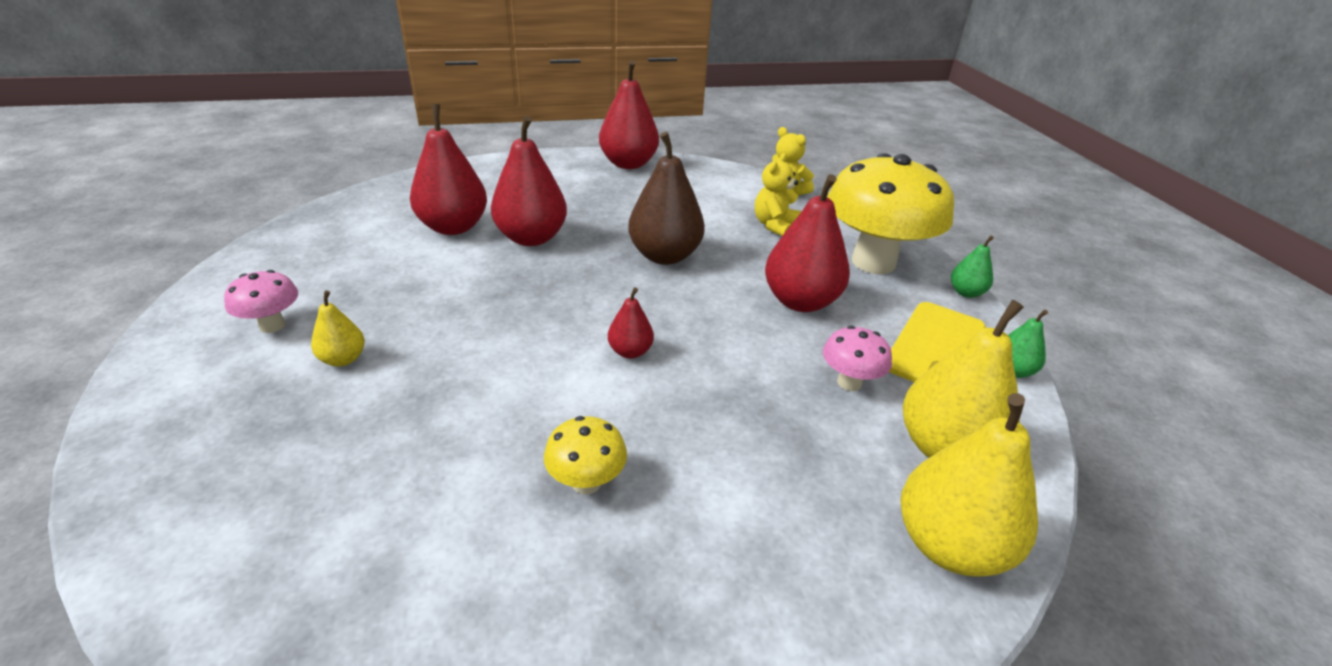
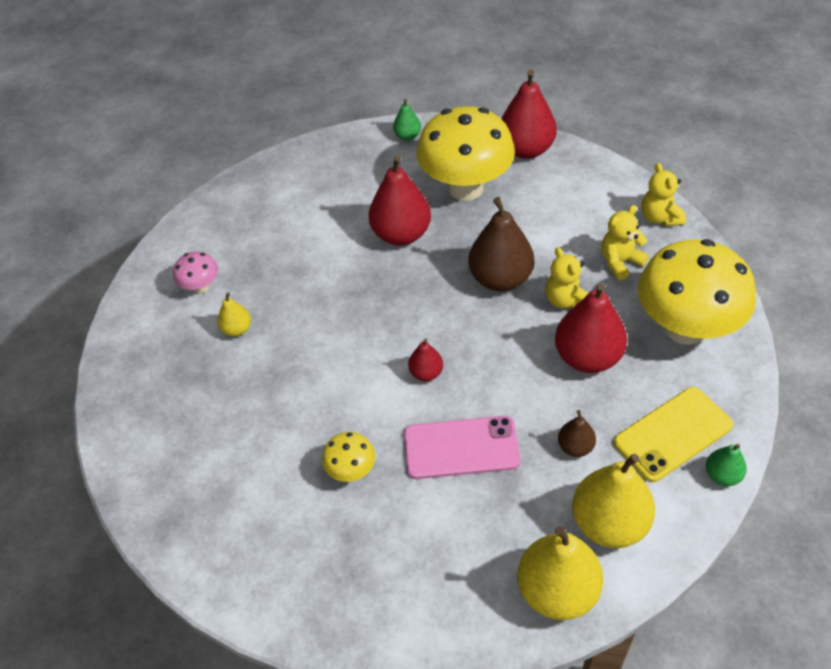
camera: 30 degrees right, 15 degrees up
red pear [410,104,487,235] -> none
pink mushroom [823,326,892,391] -> brown pear [558,410,596,457]
green pear [951,235,994,298] -> green pear moved to [393,99,421,141]
none -> pink phone [404,416,521,479]
none -> yellow mushroom [416,106,515,201]
none -> yellow teddy bear [545,247,588,309]

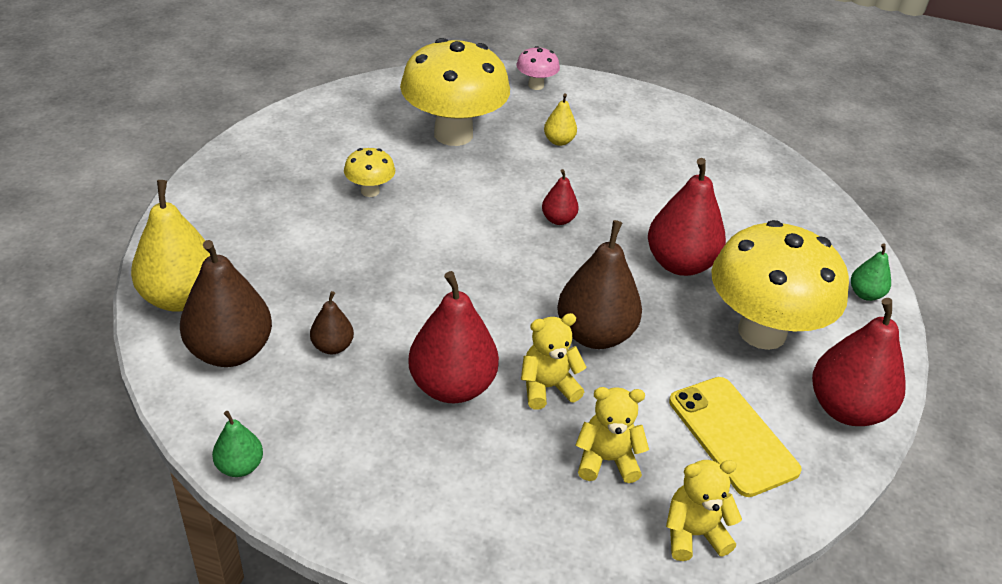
camera: 90 degrees right, 10 degrees down
pink mushroom [173,251,218,294] -> pink mushroom moved to [516,46,560,90]
pink phone [404,416,521,479] -> none
red pear [408,338,443,381] -> red pear moved to [542,169,579,225]
yellow pear [572,454,655,548] -> brown pear [180,240,272,367]
yellow teddy bear [601,205,649,280] -> yellow teddy bear turned 60 degrees counterclockwise [575,387,649,483]
yellow phone [614,387,733,482] -> yellow phone moved to [669,377,802,497]
yellow mushroom [638,239,756,345] -> yellow mushroom moved to [400,38,510,146]

